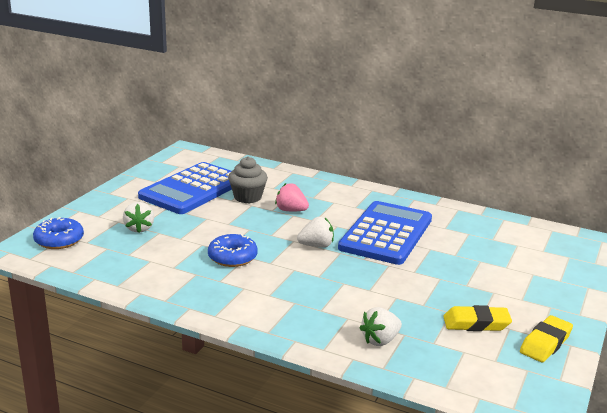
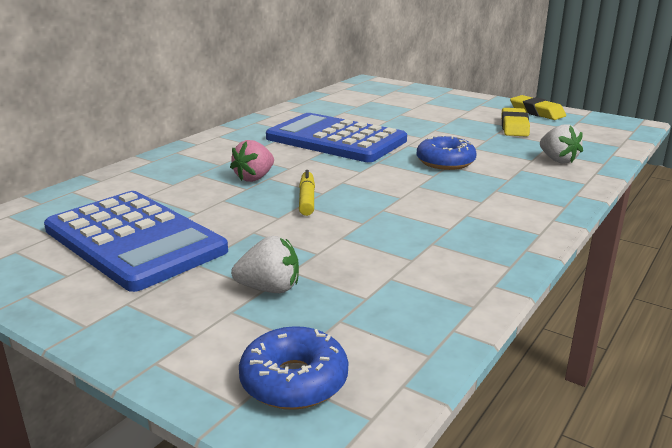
camera: 80 degrees left, 0 degrees up
blue donut [208,234,258,267] -> blue donut moved to [417,135,477,170]
grey cupcake [228,156,268,203] -> none
white strawberry [297,217,334,248] -> none
none -> yellow marker [299,170,315,216]

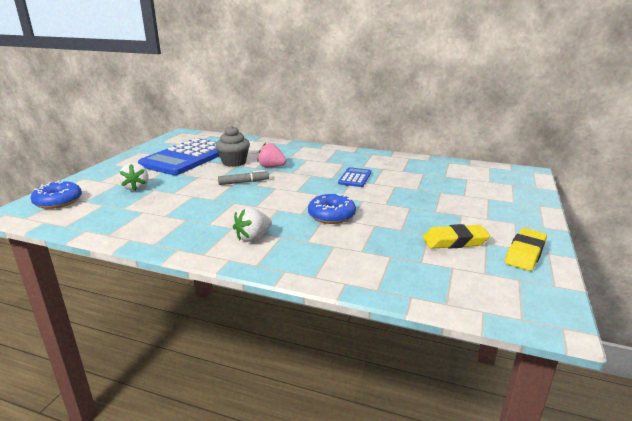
camera: 75 degrees right, 0 degrees up
blue calculator [266,113,407,162] -> blue calculator [338,167,371,187], size x0.44
yellow marker [299,170,315,216] -> grey marker [218,170,269,185]
white strawberry [540,124,583,163] -> white strawberry moved to [233,207,272,242]
none -> grey cupcake [216,126,250,167]

